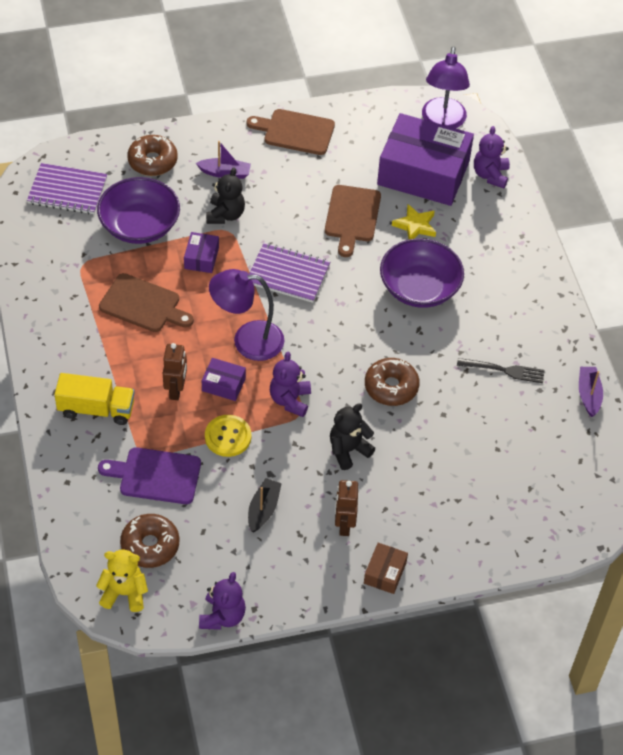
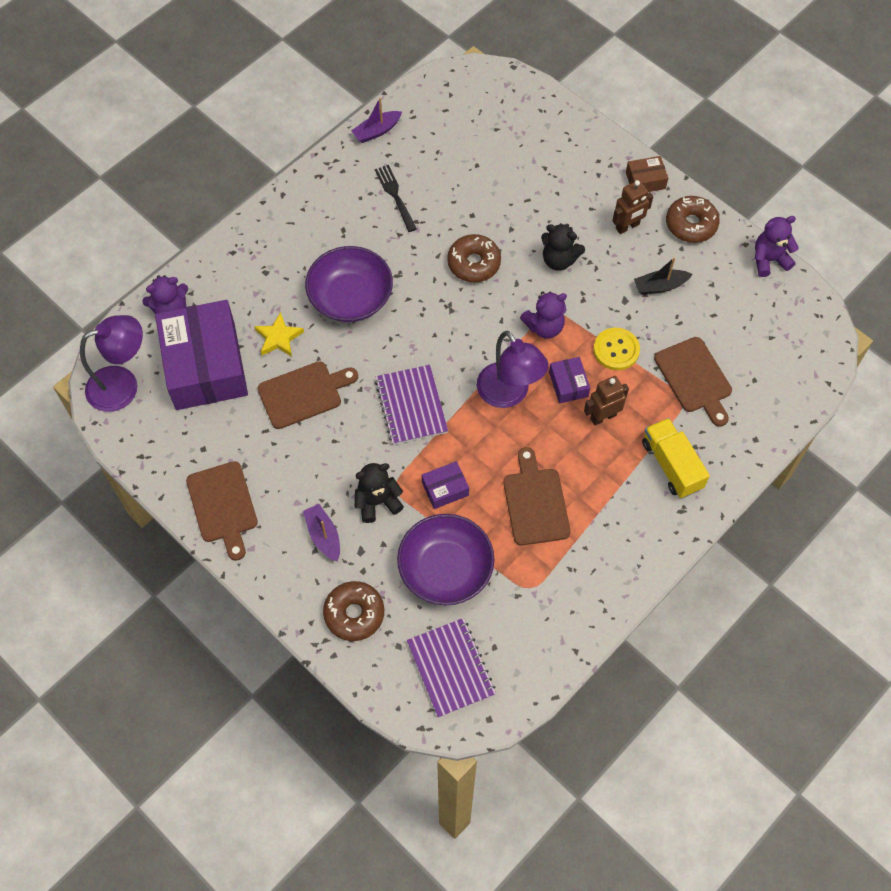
camera: 120 degrees left, 10 degrees up
yellow teddy bear [96,550,148,612] -> none
purple cutting board [98,447,201,504] -> brown cutting board [654,337,732,427]
brown donut [120,514,179,568] -> brown donut moved to [666,196,719,243]

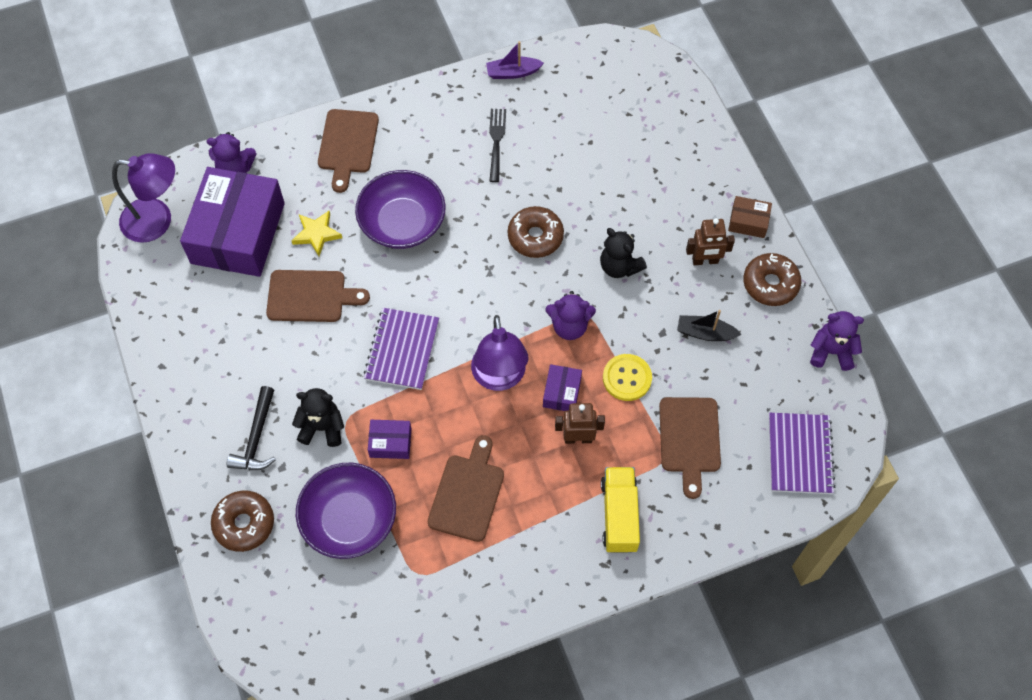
camera: 25 degrees right, 0 degrees up
brown cutting board [186,461,258,561] -> brown cutting board moved to [318,109,379,193]
purple boat [303,504,340,562] -> black hammer [227,386,276,470]
purple notebook [407,618,496,718] -> purple notebook moved to [769,413,835,494]

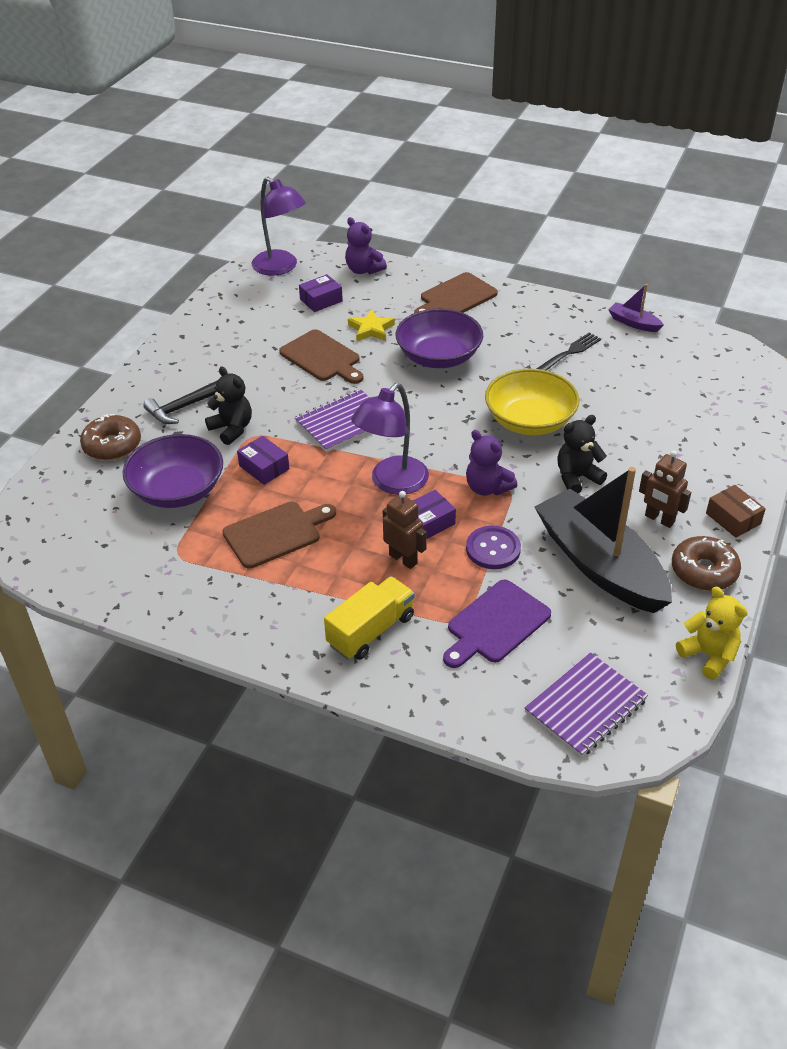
camera: 45 degrees right, 20 degrees down
purple box [180,167,285,277] -> purple box [299,274,343,312], size x0.42
brown donut [508,206,564,258] -> yellow bowl [485,369,579,435]
black teddy bear [600,228,647,278] -> black teddy bear turned 60 degrees clockwise [557,415,607,493]
yellow button [603,354,652,401] -> purple button [466,526,521,569]
brown cutting board [659,397,721,499] -> purple cutting board [443,580,551,668]
black boat [677,310,742,341] -> black boat [535,467,672,613], size x2.38
purple teddy bear [810,311,864,371] -> yellow teddy bear [676,587,747,680]

